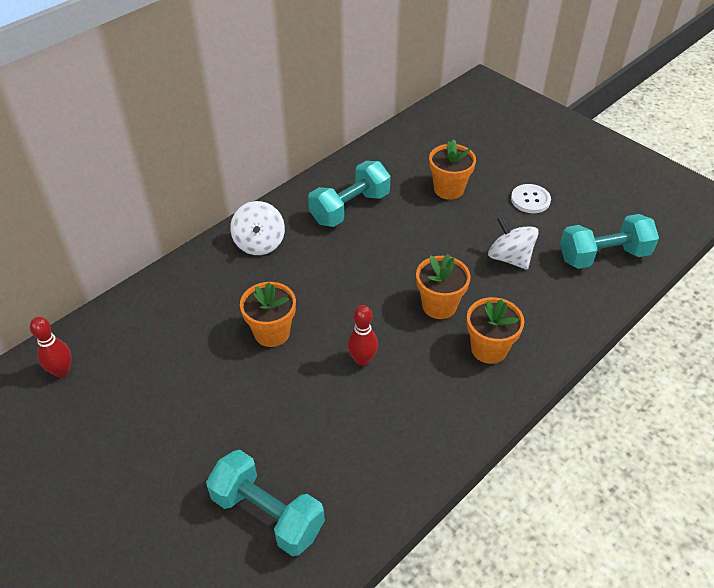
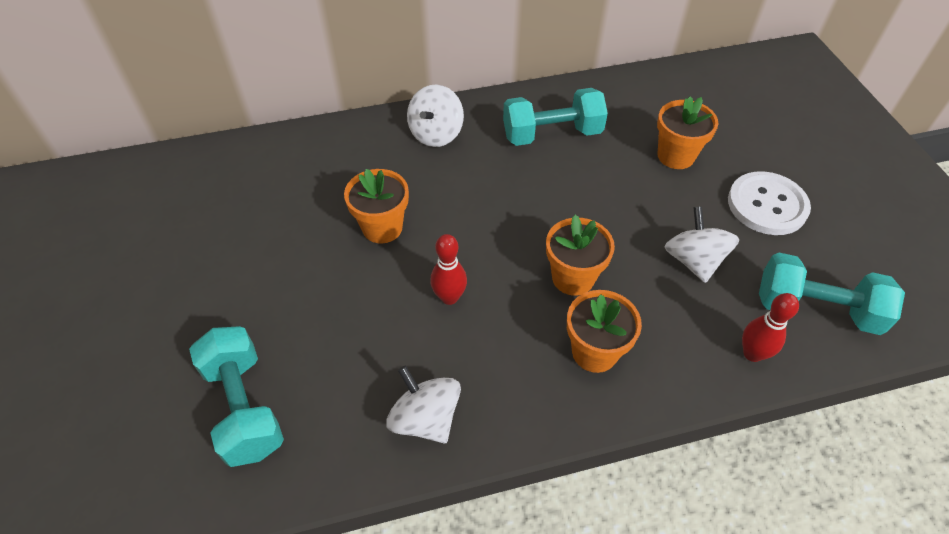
camera: 30 degrees right, 5 degrees up
red bowling pin [30,317,72,378] -> red bowling pin moved to [742,293,799,362]
white button [511,184,551,213] -> white button [728,171,811,235], size x1.54
none -> white spinning top [387,366,461,443]

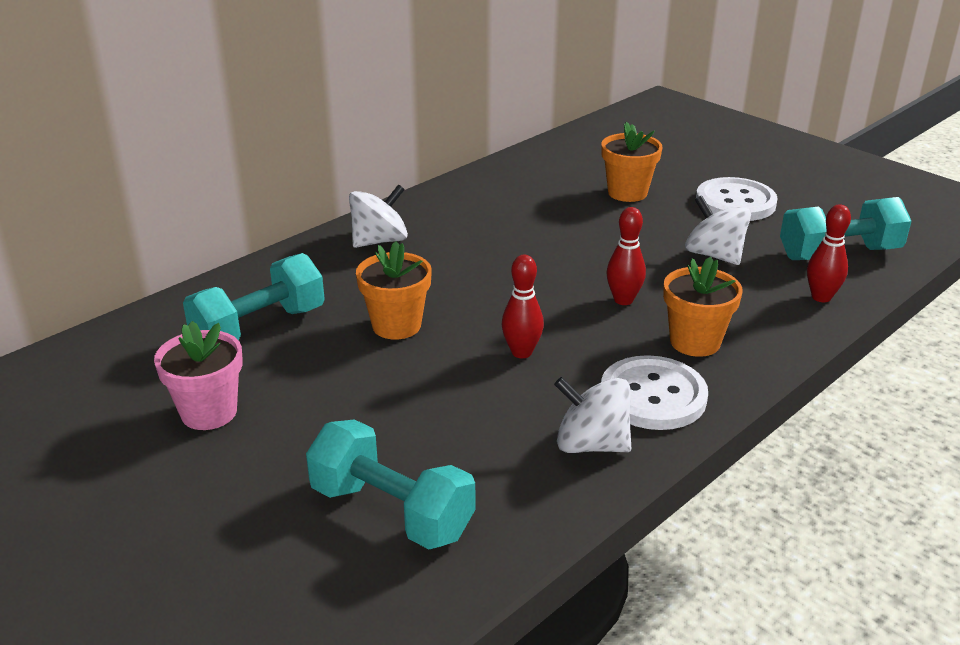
camera: 30 degrees left, 20 degrees down
white spinning top [407,85,464,147] -> white spinning top turned 120 degrees counterclockwise [349,184,408,248]
turquoise dumbbell [503,88,608,146] -> turquoise dumbbell moved to [183,253,325,340]
orange flower pot [546,215,615,296] -> red bowling pin [606,207,646,305]
none -> pink flower pot [154,321,243,430]
none -> white button [601,355,708,430]

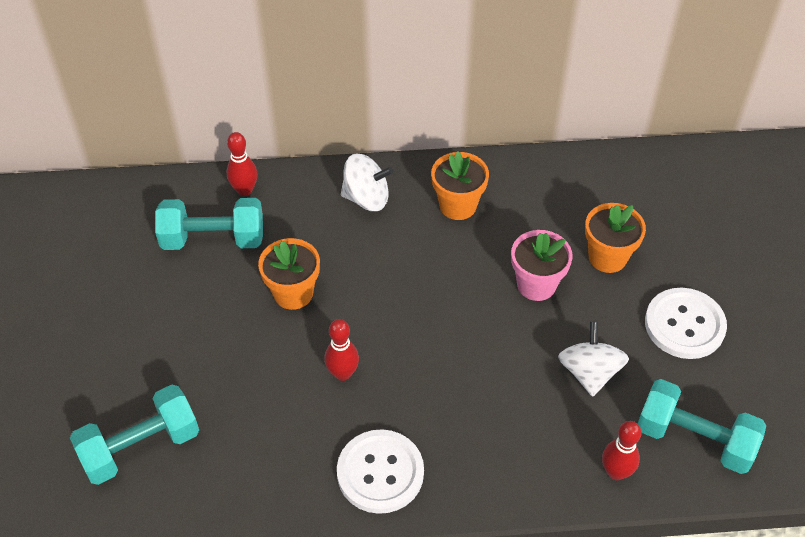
camera: 40 degrees right, 20 degrees up
pink flower pot [154,321,243,430] -> pink flower pot moved to [511,230,573,301]
turquoise dumbbell [306,419,475,549] -> turquoise dumbbell turned 75 degrees clockwise [70,385,199,485]
white spinning top [554,377,631,453] -> none
red bowling pin [606,207,646,305] -> red bowling pin moved to [227,132,258,196]
orange flower pot [663,257,743,357] -> orange flower pot moved to [431,151,489,220]

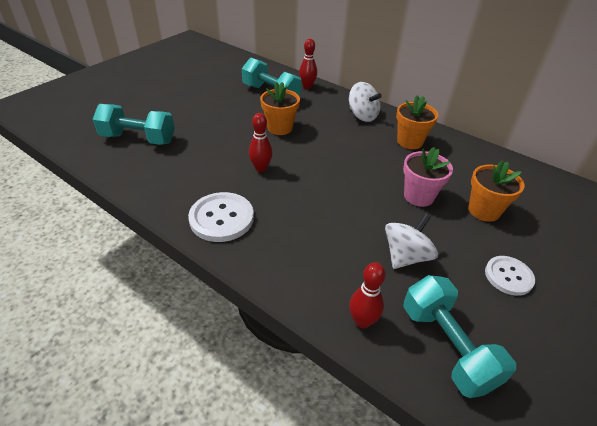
camera: 40 degrees right, 10 degrees down
white button [645,288,727,359] -> white button [485,256,535,296], size x0.65

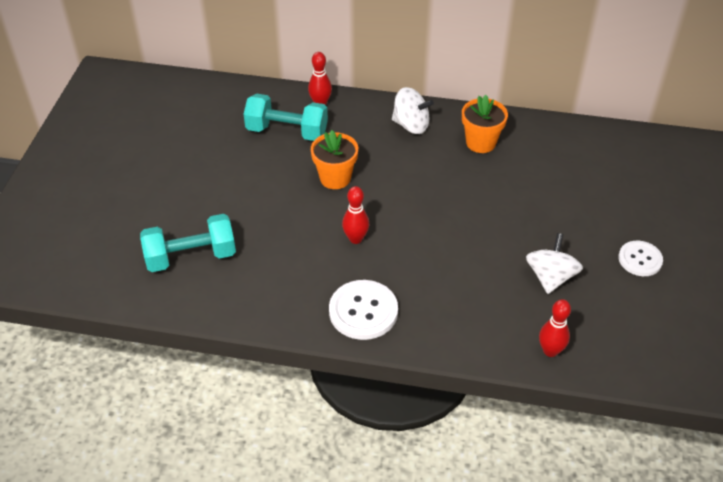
camera: 25 degrees left, 5 degrees up
pink flower pot [403,147,453,207] -> none
turquoise dumbbell [403,275,516,398] -> none
orange flower pot [468,161,525,222] -> none

